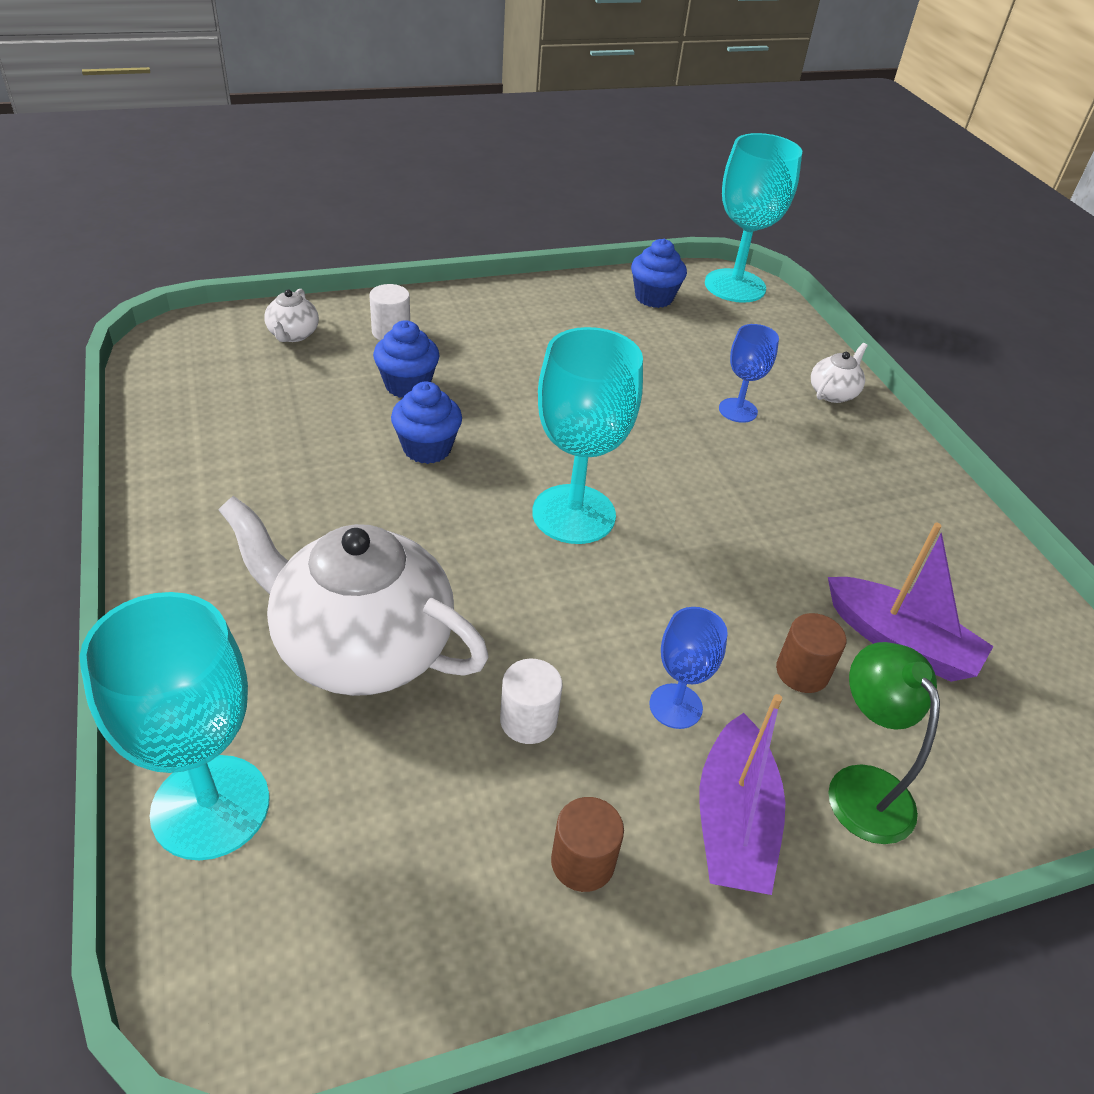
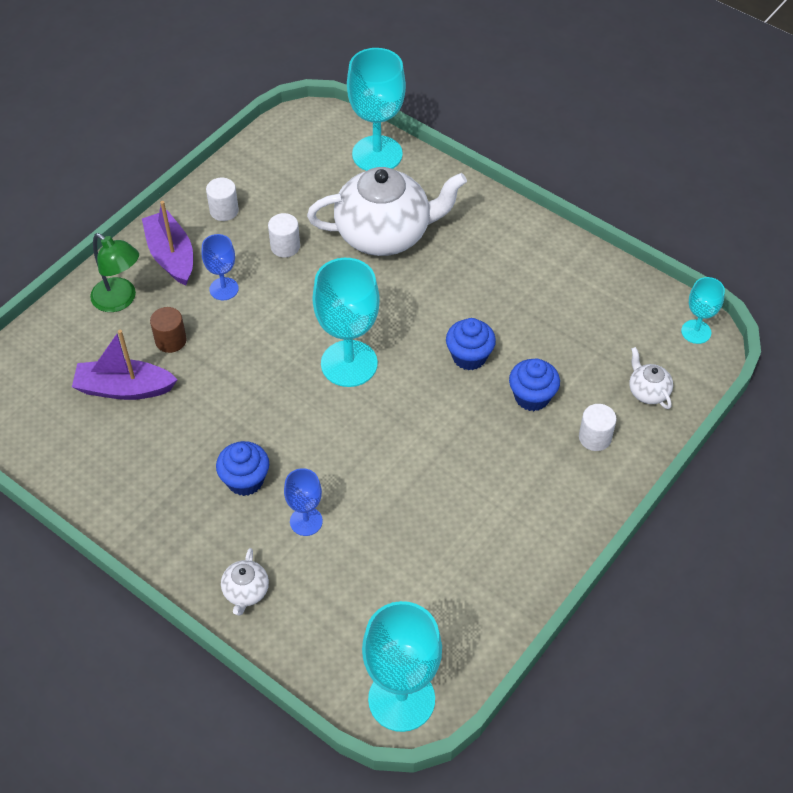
camera: 150 degrees right, 10 degrees up
brown cylinder [551,797,624,892] -> white cylinder [206,178,239,221]
blue cupcake [631,239,687,308] -> blue cupcake moved to [216,441,269,496]
none -> turquoise goblet [681,277,725,344]

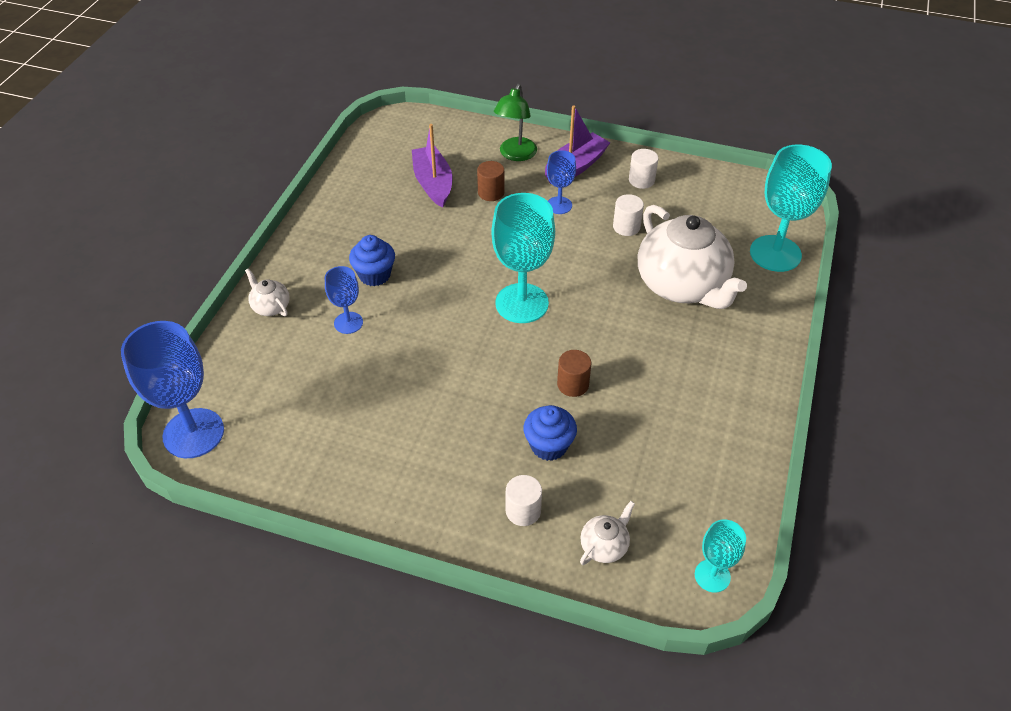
camera: 70 degrees right, 5 degrees down
white teapot [221,548,269,616] -> white teapot turned 60 degrees clockwise [245,268,290,316]
turquoise goblet [362,601,442,732] -> blue goblet [121,321,224,458]
blue cupcake [446,318,496,370] -> brown cylinder [557,350,591,397]

